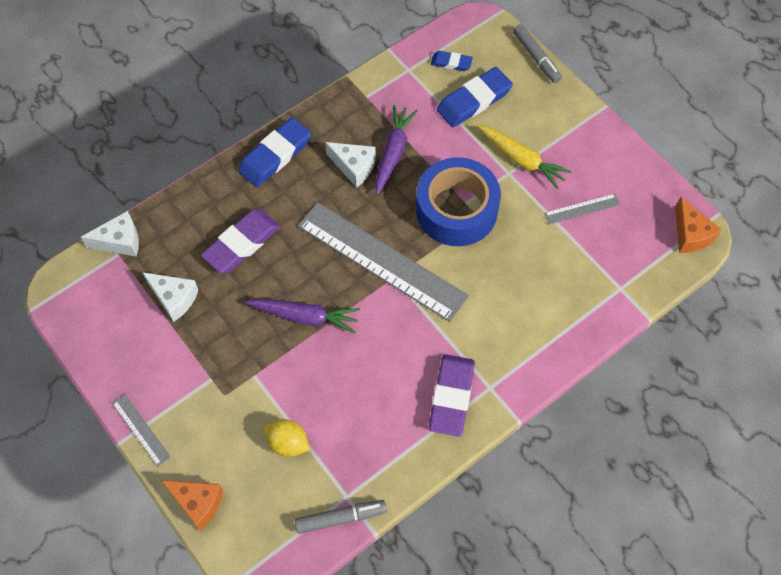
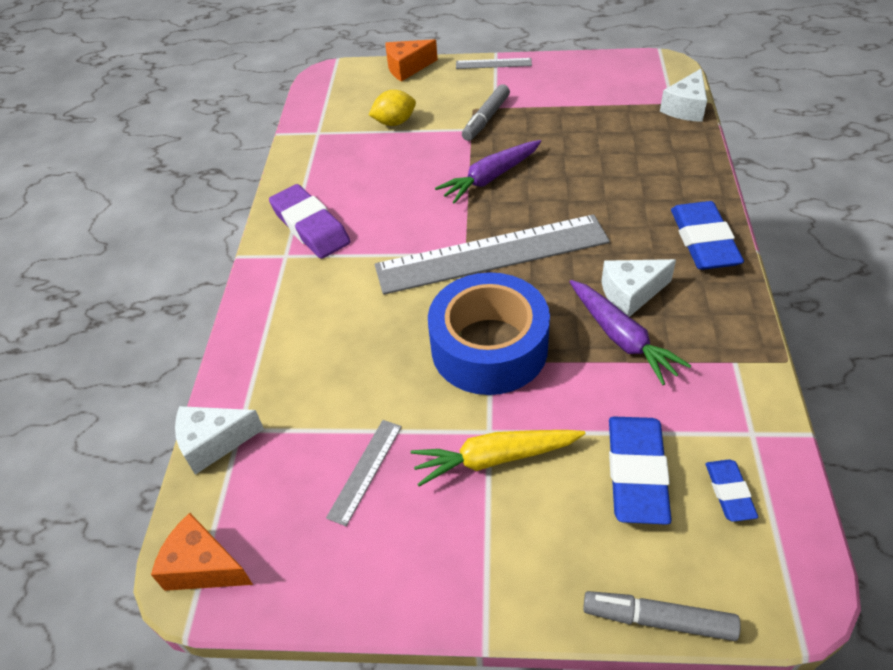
camera: 135 degrees right, 15 degrees down
white cheese [142,272,199,322] -> white cheese moved to [175,406,264,475]
purple eraser [201,209,280,273] -> none
grey marker [295,500,387,534] -> grey marker moved to [462,84,510,141]
blue eraser [431,51,473,71] -> blue eraser turned 60 degrees counterclockwise [705,459,758,522]

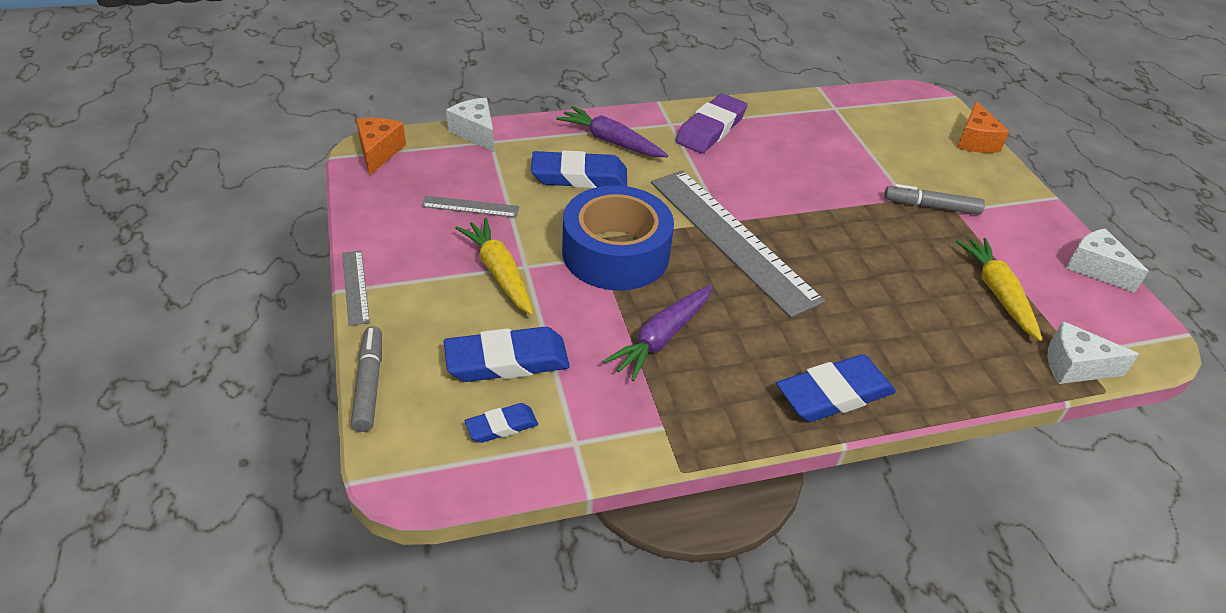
camera: 65 degrees right, 5 degrees down
yellow lemon [369,90,416,126] -> none
orange cheese [385,39,438,82] -> orange cheese turned 135 degrees counterclockwise [957,101,1010,153]
purple carrot [435,140,541,204] -> purple carrot moved to [556,106,668,157]
grey ruler [456,58,532,69] -> grey ruler moved to [342,250,370,326]
white cheese [601,259,676,317] -> white cheese moved to [1066,228,1149,293]
none -> blue eraser [531,150,627,188]
none -> yellow carrot [956,238,1042,341]

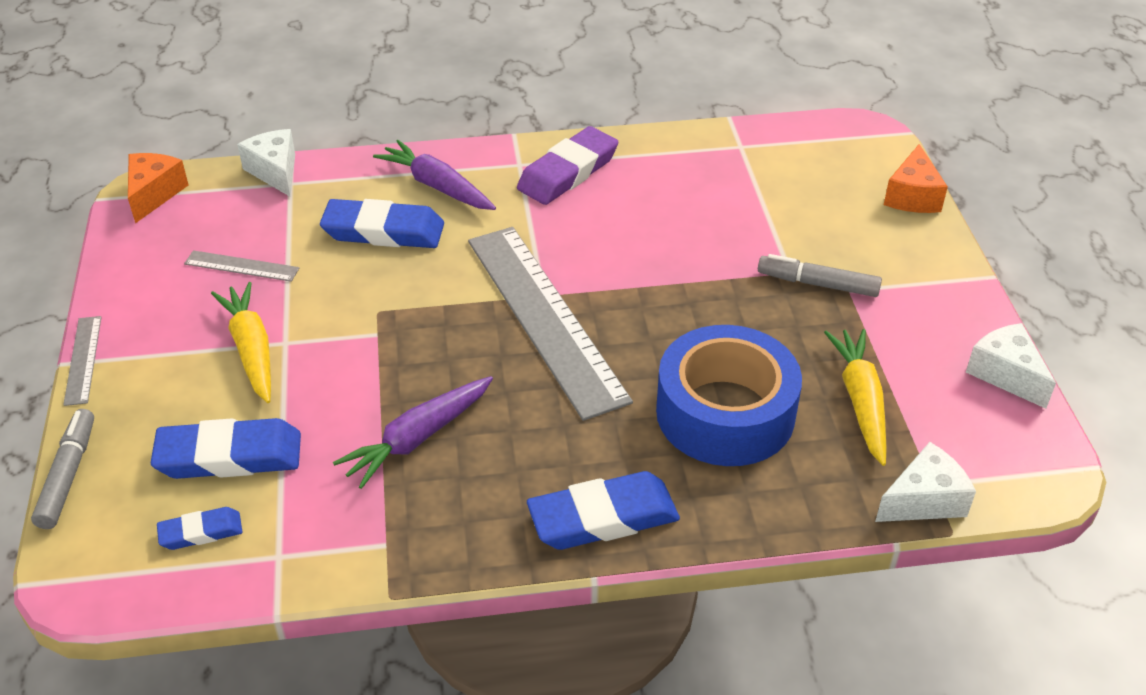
camera: 10 degrees right, 0 degrees up
blue tape [562,185,674,291] -> blue tape moved to [656,325,802,466]
white cheese [1048,321,1139,384] -> white cheese turned 135 degrees clockwise [875,442,976,522]

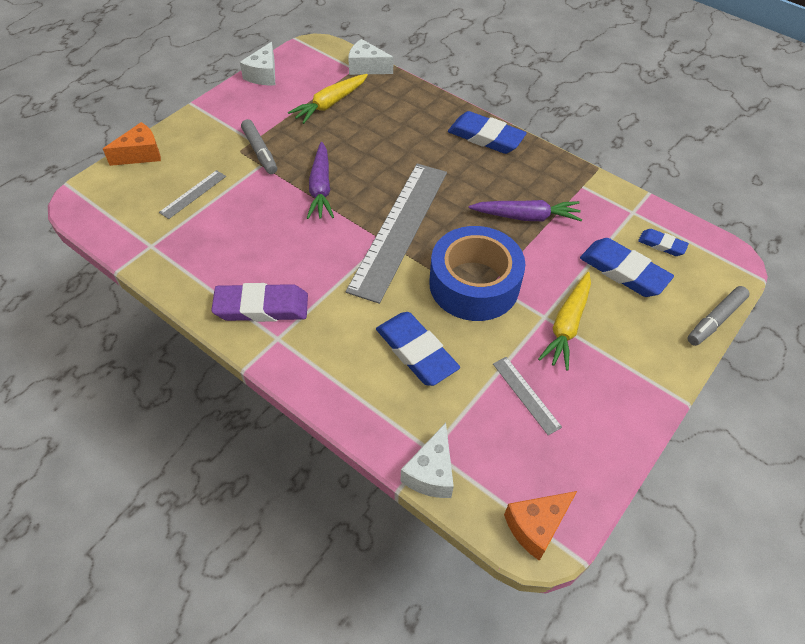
camera: 135 degrees left, 10 degrees up
grey ruler [63,316,102,406] -> grey ruler moved to [159,170,226,219]
purple carrot [373,140,496,210] -> purple carrot moved to [307,142,334,219]
blue tape [656,325,802,466] -> blue tape moved to [429,226,525,321]

